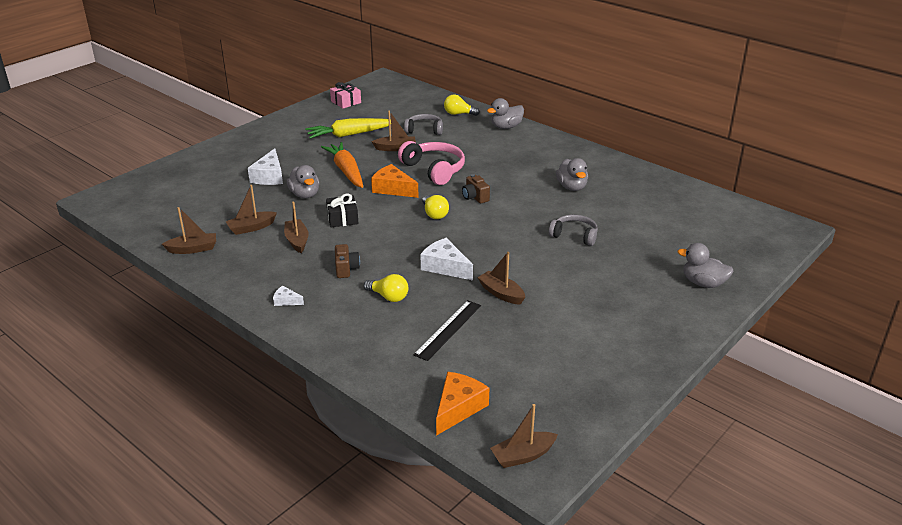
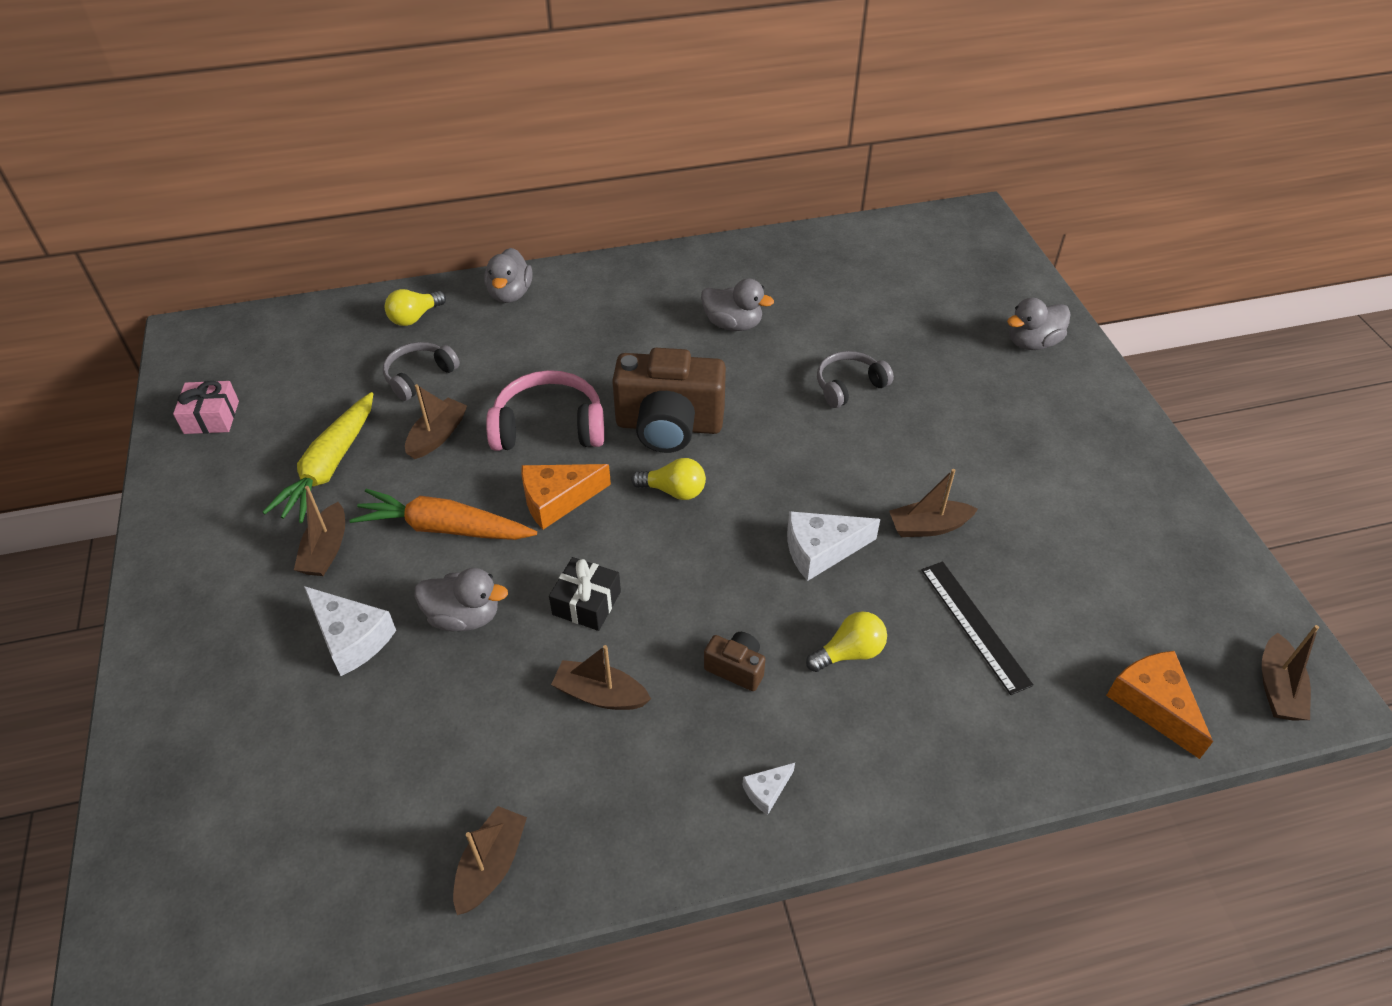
camera: 55 degrees left, 15 degrees up
brown boat [225,185,277,235] -> brown boat moved to [294,486,345,576]
brown camera [462,174,490,204] -> brown camera [612,348,726,453], size x2.22

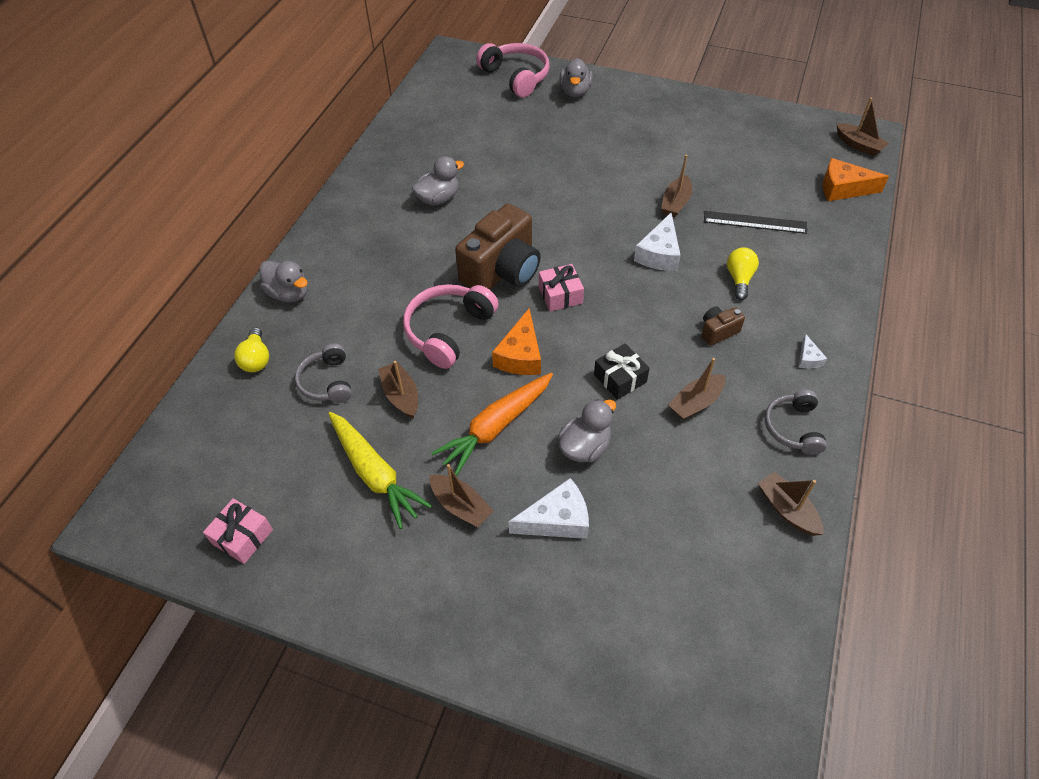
camera: 55 degrees left, 5 degrees up
yellow light bulb [631,458,706,500] -> pink gift [539,264,584,311]
grey headphones [817,351,894,408] -> grey headphones moved to [765,390,827,455]
none -> pink headphones [476,43,550,98]

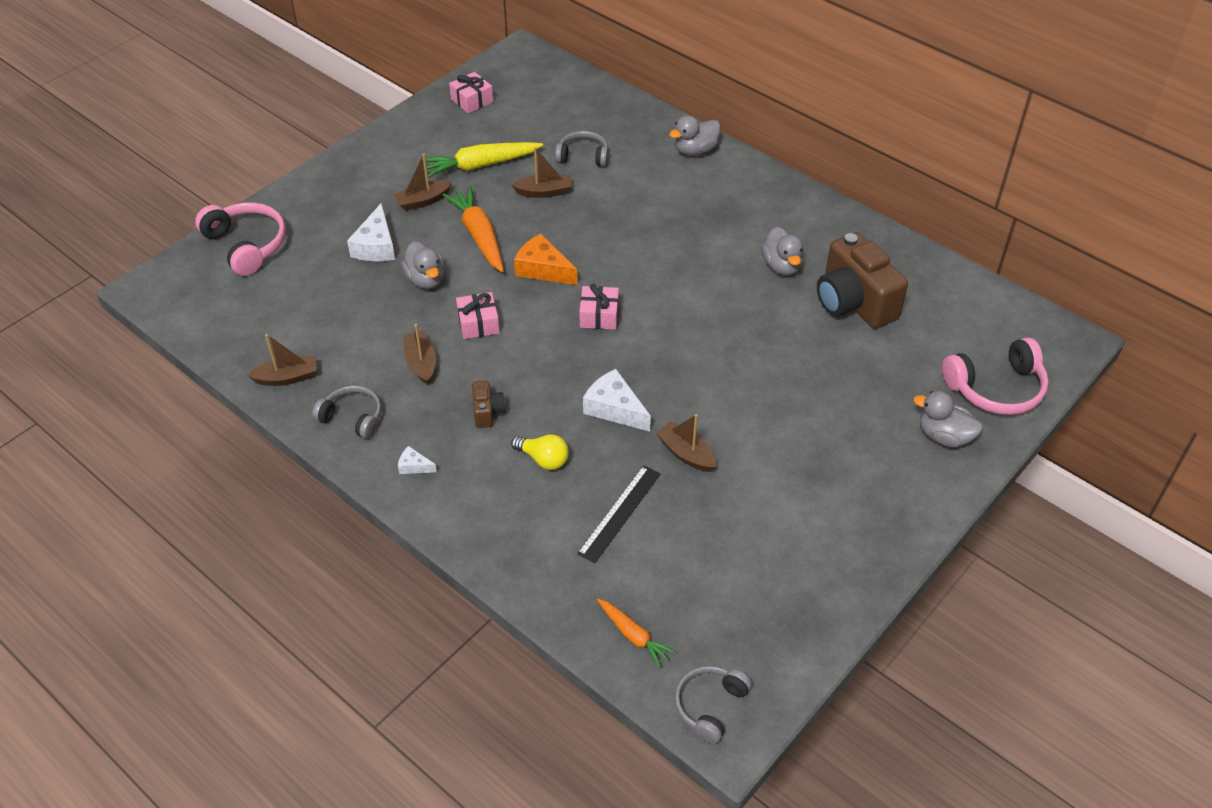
camera: 110 degrees right, 5 degrees down
yellow light bulb [234,327,269,372] -> none
pink headphones [403,284,499,369] -> pink headphones moved to [195,203,286,276]
brown camera [455,204,541,290] -> brown camera moved to [817,232,908,329]
black gift [594,343,650,400] -> pink gift [456,292,500,339]
orange cheese [823,158,889,201] -> orange carrot [597,599,676,667]
brown boat [837,98,889,156] -> grey headphones [674,666,752,744]

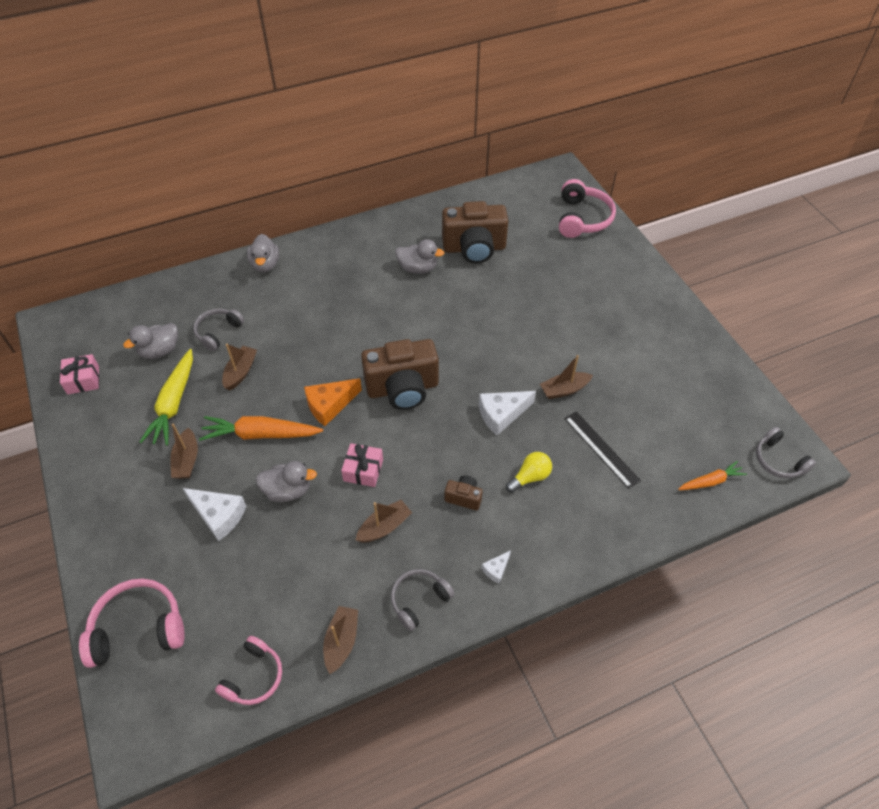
camera: 65 degrees left, 5 degrees up
brown boat [404,324,436,385] -> brown boat turned 135 degrees clockwise [356,500,412,542]
pink gift [579,284,619,330] -> brown camera [361,339,439,410]
grey duck [913,391,983,447] -> grey duck moved to [123,323,178,359]
none -> pink headphones [215,636,282,705]

